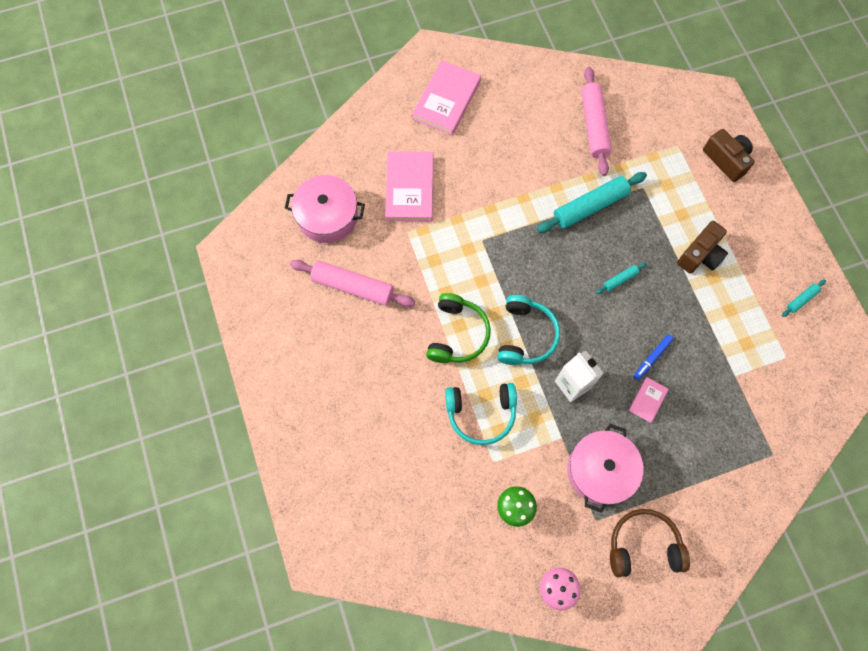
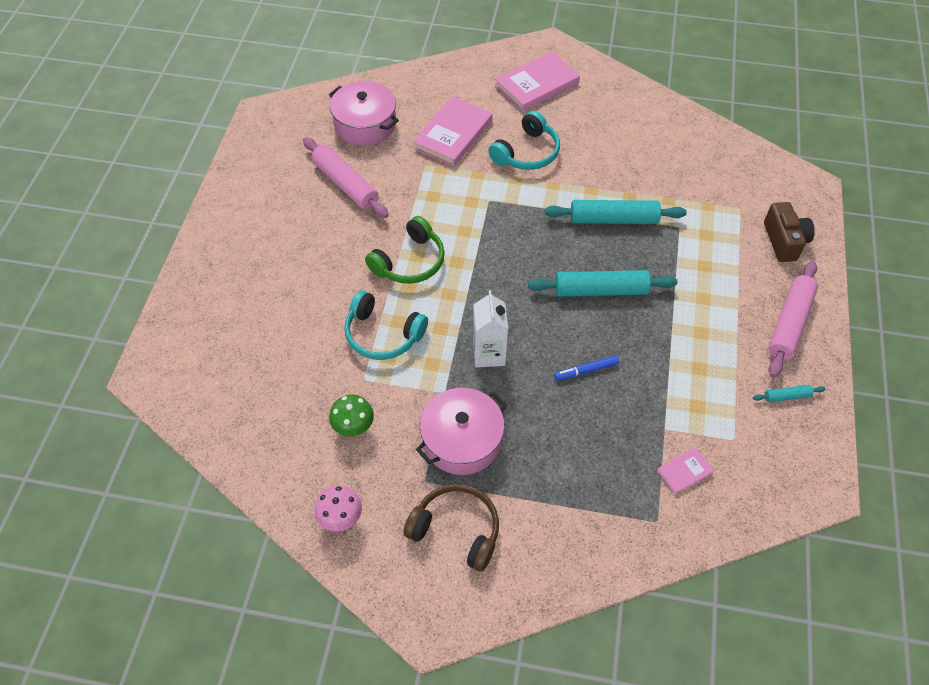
camera: 30 degrees right, 15 degrees down
turquoise headphones [497,295,560,365] -> turquoise headphones moved to [488,111,560,170]
pink rolling pin [581,67,612,176] -> pink rolling pin moved to [769,261,818,378]
turquoise rolling pin [596,262,647,294] -> turquoise rolling pin [528,270,677,297], size x2.15
pink book [629,377,669,423] -> pink book moved to [657,448,714,495]
brown camera [677,221,728,274] -> none

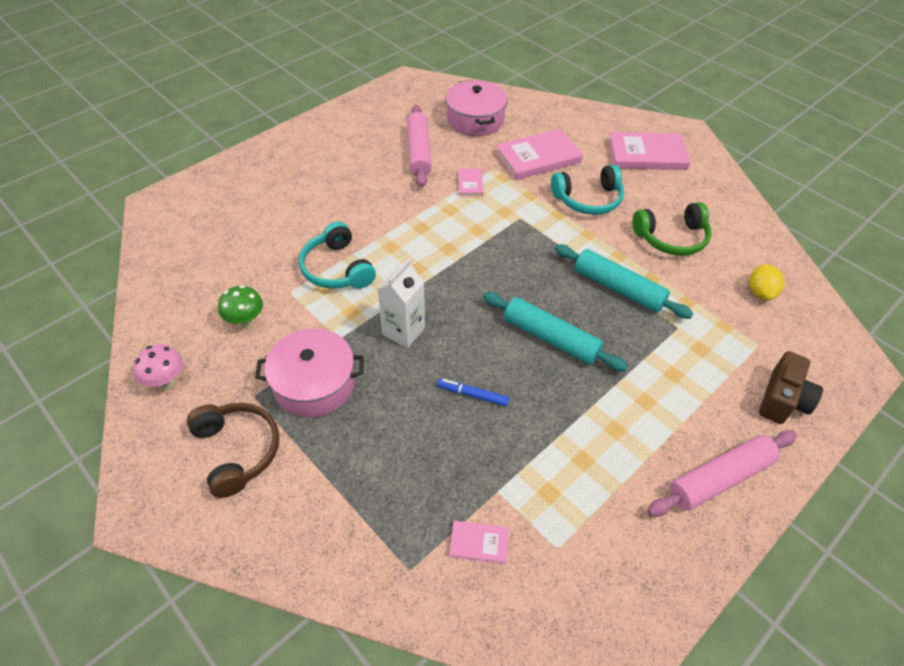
camera: 35 degrees right, 5 degrees down
green headphones [365,216,445,284] -> green headphones moved to [633,202,711,256]
turquoise rolling pin [753,385,825,402] -> none
none -> pink book [458,168,483,197]
none -> yellow lemon [749,264,784,300]

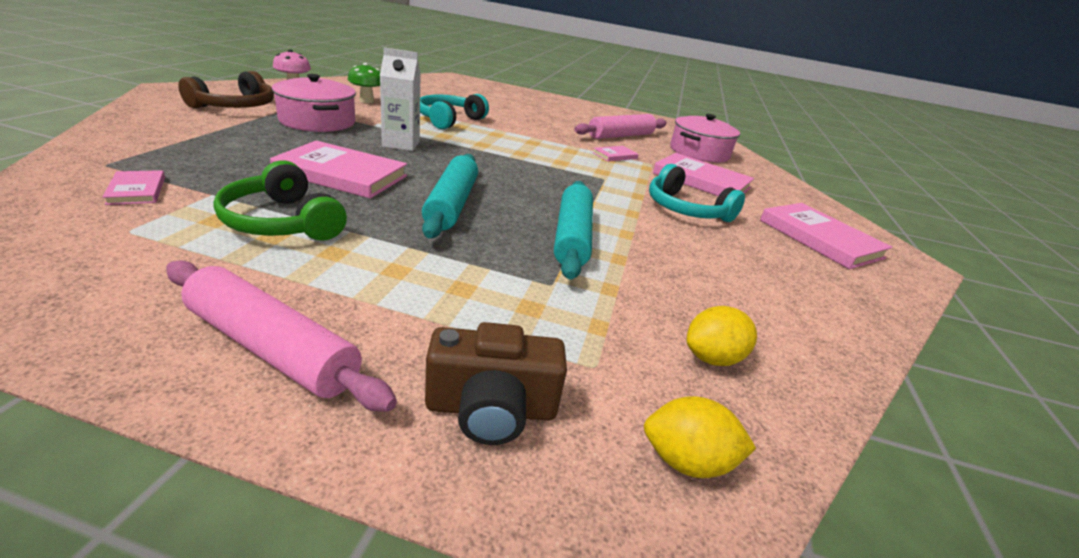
camera: 55 degrees right, 20 degrees down
blue marker [437,378,510,406] -> pink book [270,140,407,199]
green headphones [633,202,711,256] -> green headphones moved to [213,161,347,241]
none -> yellow lemon [644,396,756,478]

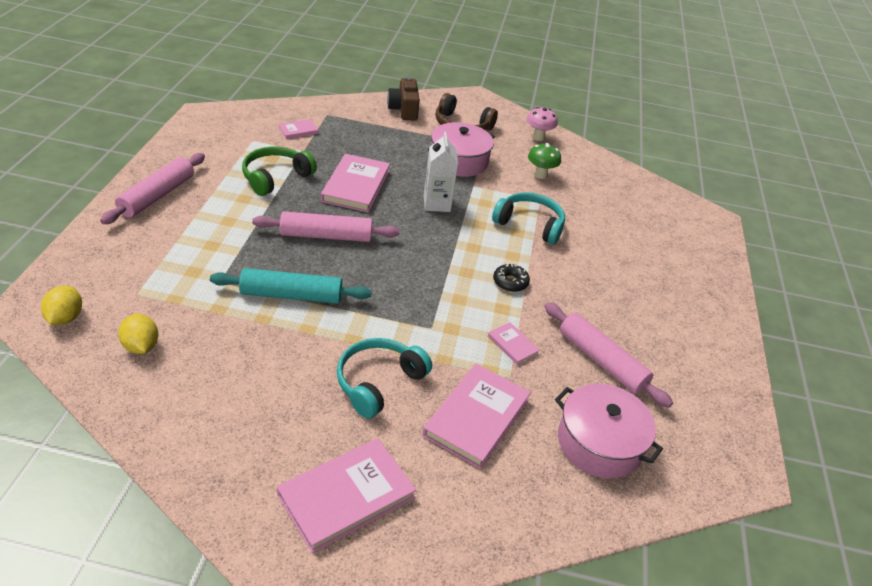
camera: 85 degrees right, 10 degrees up
turquoise rolling pin [422,154,478,238] -> pink rolling pin [252,211,399,242]
brown camera [425,322,567,445] -> brown camera moved to [387,77,420,121]
none -> black donut [493,263,530,292]

